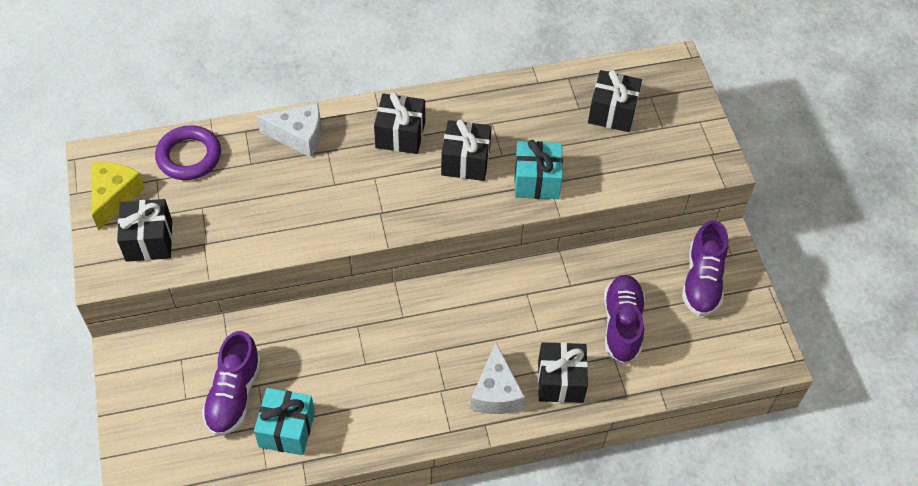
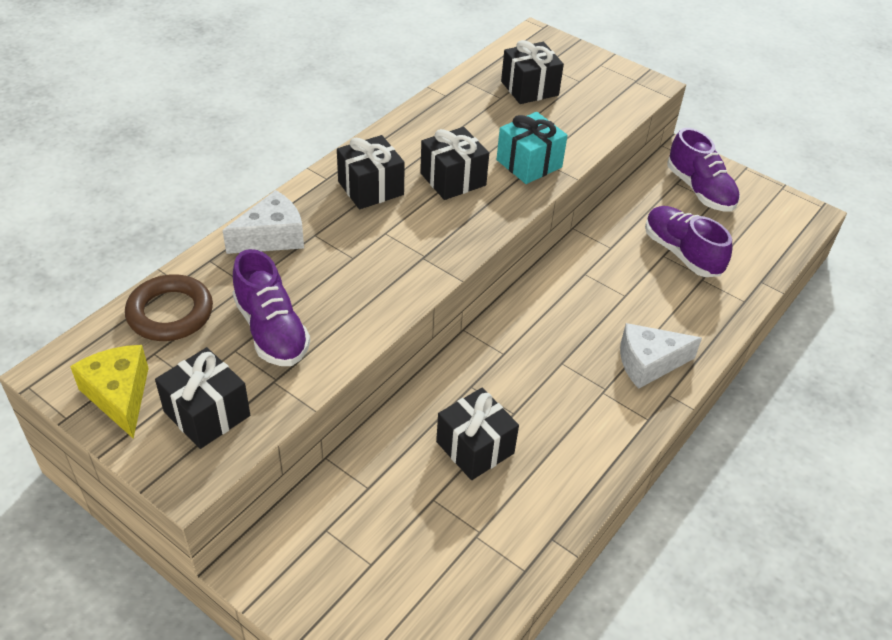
camera: 40 degrees left, 10 degrees down
purple ring [155,125,221,180] -> brown ring [125,274,213,341]
purple shoe [202,331,261,436] -> purple shoe moved to [233,249,310,366]
turquoise gift [254,388,315,455] -> none
white cheese [471,342,525,414] -> white cheese turned 120 degrees clockwise [620,323,702,389]
black gift [538,342,588,403] -> black gift moved to [436,388,519,480]

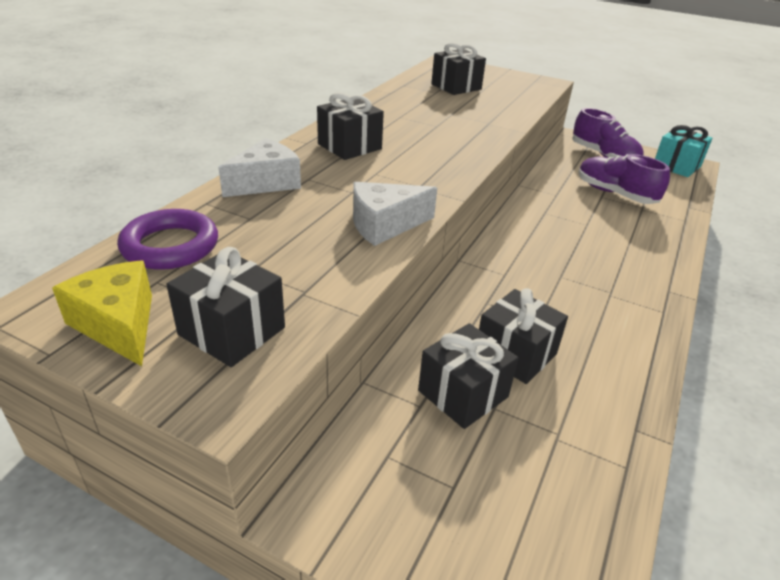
camera: 10 degrees left, 10 degrees down
brown ring [125,274,213,341] -> purple ring [117,209,218,270]
purple shoe [233,249,310,366] -> none
black gift [420,127,489,200] -> black gift moved to [418,323,518,429]
turquoise gift [496,112,568,184] -> turquoise gift moved to [655,125,712,177]
white cheese [620,323,702,389] -> white cheese moved to [353,182,437,246]

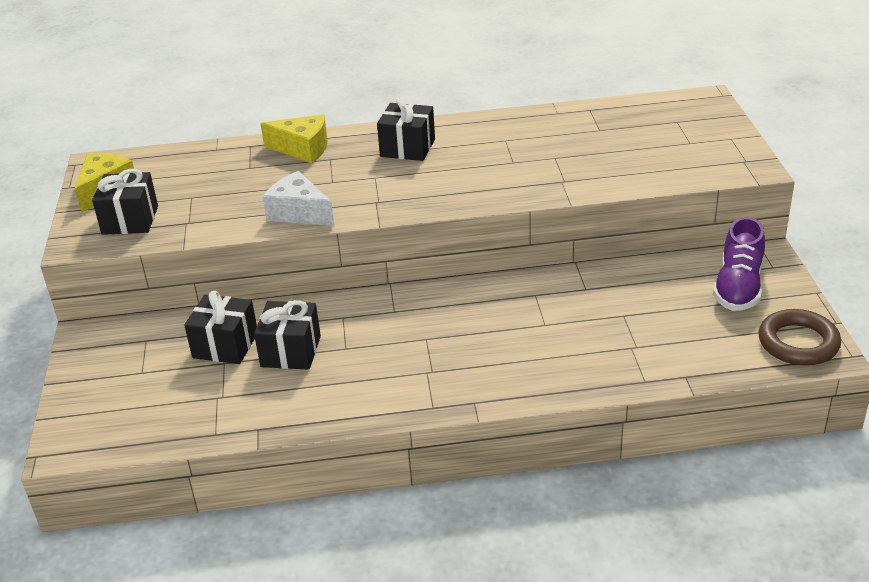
camera: 60 degrees right, 0 degrees up
purple ring [117,209,218,270] -> none
white cheese [218,138,301,197] -> yellow cheese [260,115,328,163]
black gift [431,42,486,95] -> none
purple shoe [578,154,670,204] -> none
turquoise gift [655,125,712,177] -> brown ring [758,309,841,366]

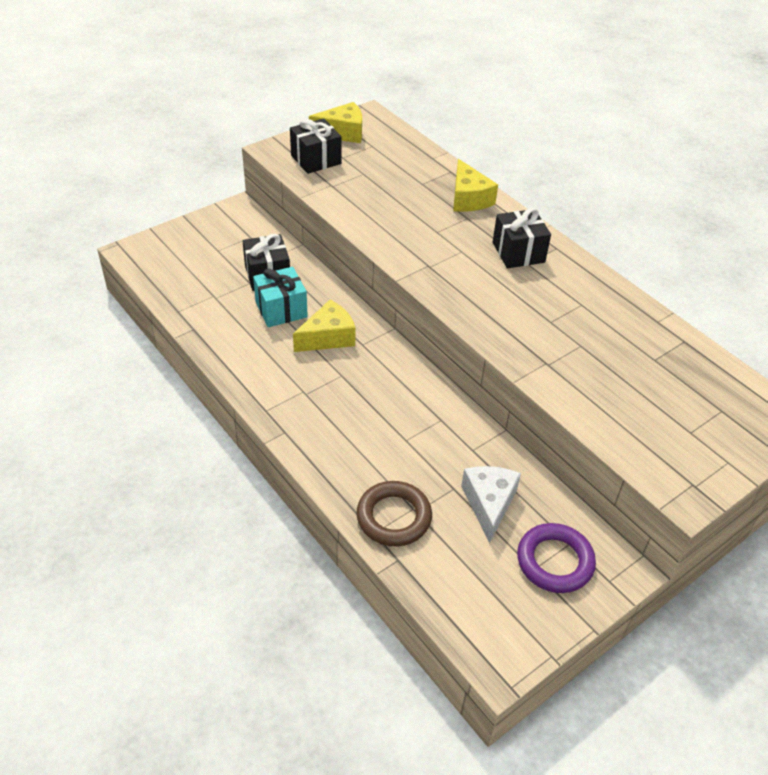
camera: 55 degrees right, 10 degrees up
black gift [254,300,321,370] -> turquoise gift [253,267,308,327]
white cheese [263,171,334,226] -> white cheese moved to [461,466,521,544]
purple shoe [713,217,765,311] -> purple ring [517,523,596,593]
brown ring [758,309,841,366] -> brown ring moved to [356,481,432,546]
none -> yellow cheese [293,300,356,352]

